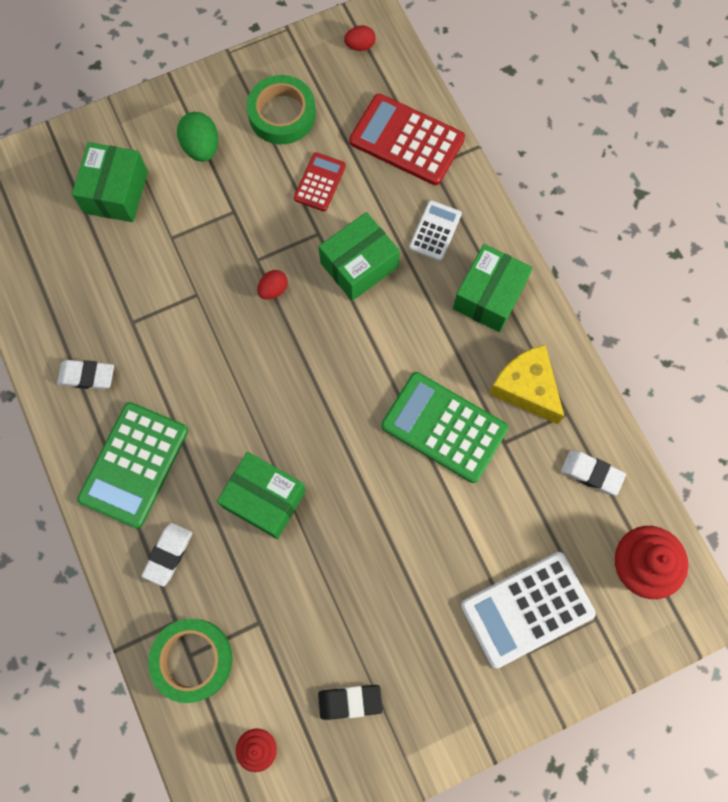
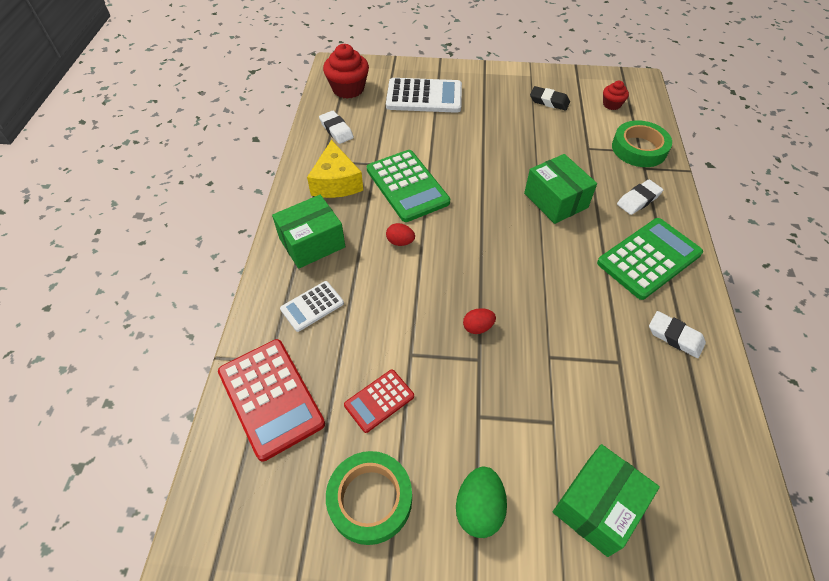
camera: 150 degrees left, 20 degrees down
green box [319,212,400,301] -> none
red egg [344,25,375,51] -> red egg moved to [386,223,415,246]

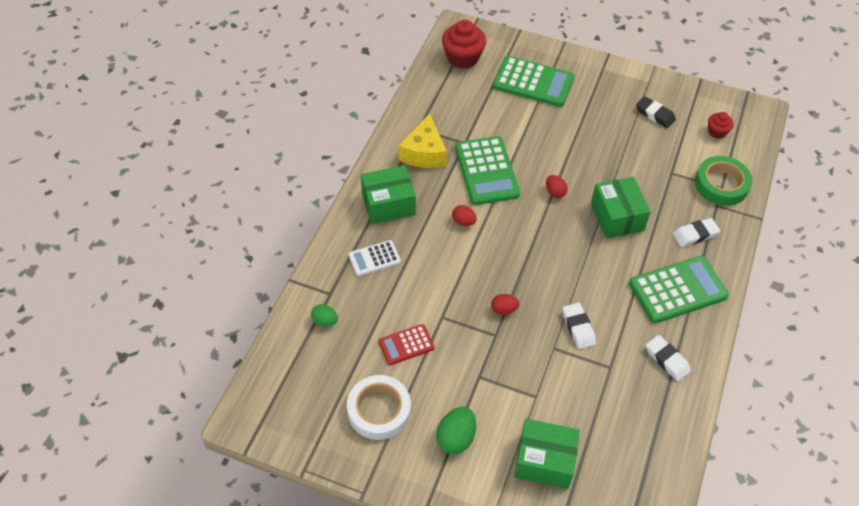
camera: 15 degrees right, 0 degrees up
red calculator [218,339,325,461] -> green egg [311,304,338,326]
white eraser [319,111,354,144] -> white eraser moved to [562,303,596,349]
green tape [326,451,412,545] -> white tape [347,375,411,440]
white calculator [386,78,462,113] -> green calculator [493,56,575,107]
green box [553,444,660,557] -> green box turned 45 degrees clockwise [514,419,580,489]
none -> red egg [546,175,568,198]

